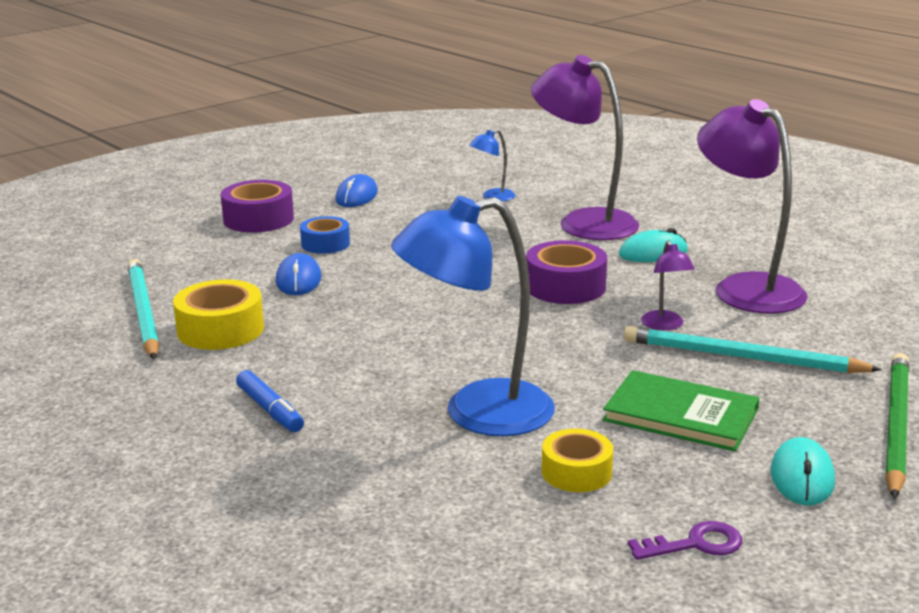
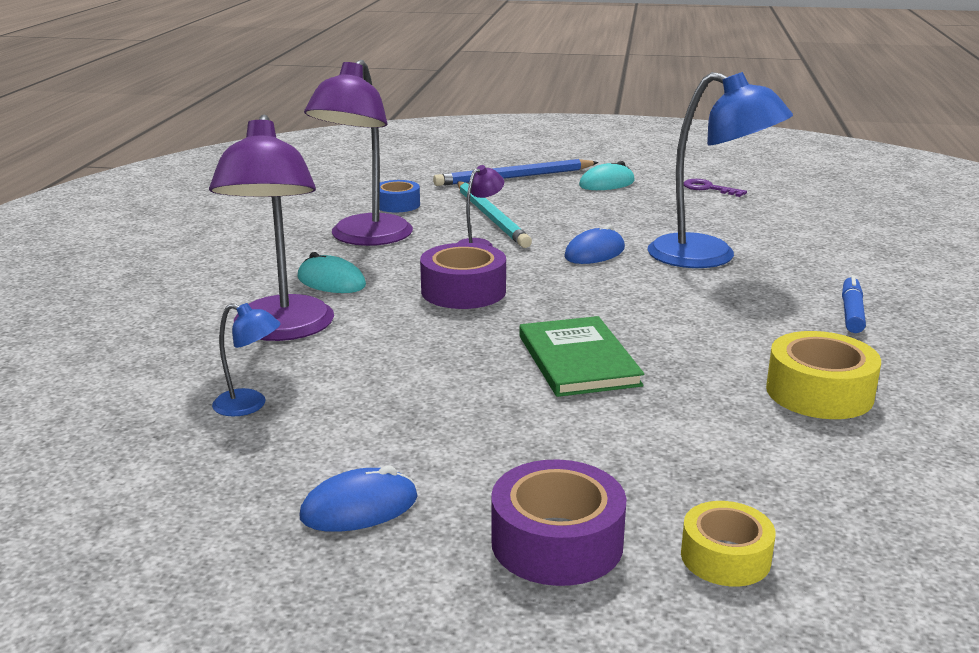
camera: 130 degrees left, 0 degrees up
turquoise pencil [128,259,159,359] -> none
blue mouse [276,253,321,295] -> blue mouse moved to [564,224,625,264]
blue tape [300,216,350,254] -> blue tape moved to [379,180,420,212]
yellow tape [542,429,613,492] -> yellow tape moved to [681,501,776,587]
green book [603,370,759,451] -> green book moved to [519,316,644,397]
green pencil [885,353,909,499] -> blue pencil [433,159,598,186]

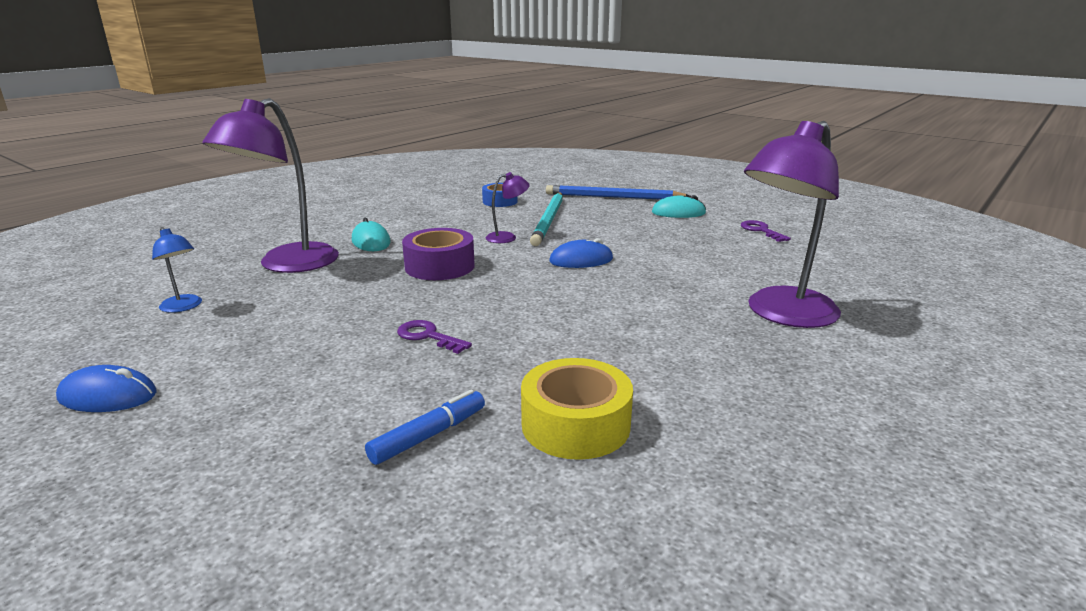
camera: 30 degrees right, 0 degrees up
purple lamp [304,60,413,246] -> purple lamp moved to [744,121,841,328]
purple tape [491,459,627,586] -> none
green book [519,316,644,397] -> purple key [397,320,472,354]
blue lamp [647,72,793,268] -> none
yellow tape [681,501,776,587] -> none
blue marker [842,275,866,333] -> blue marker moved to [365,390,485,465]

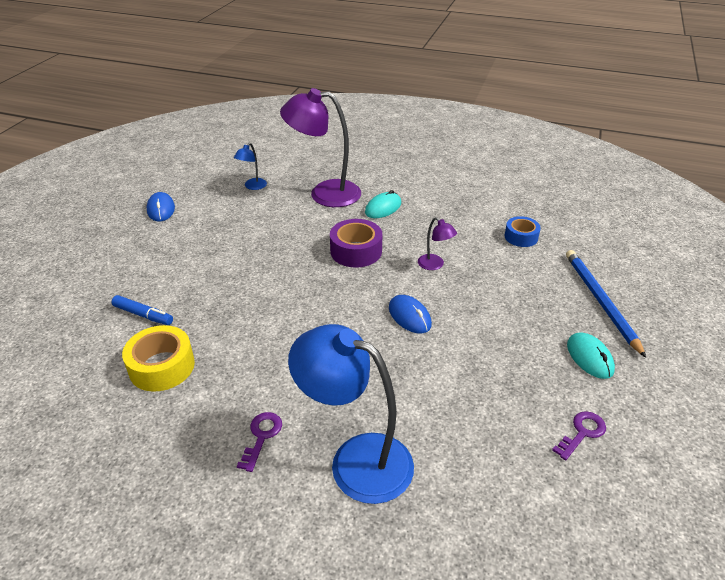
camera: 70 degrees right, 15 degrees up
purple key [397,320,472,354] -> purple key moved to [237,412,282,472]
turquoise pencil [530,192,563,246] -> none
purple lamp [744,121,841,328] -> blue lamp [288,324,414,504]

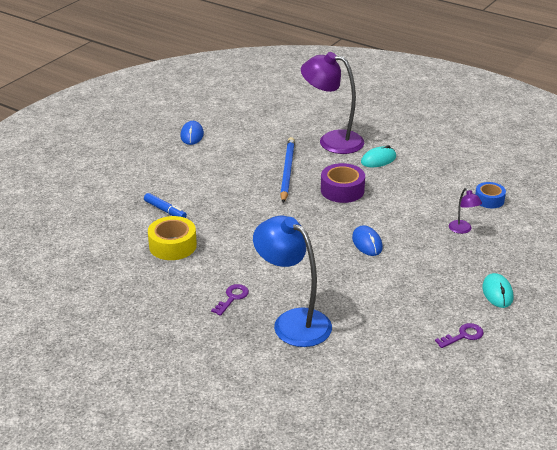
camera: 15 degrees right, 5 degrees down
blue lamp [234,143,267,190] -> none
purple lamp [418,217,457,270] -> purple lamp moved to [449,188,482,234]
blue pencil [566,250,646,358] -> blue pencil moved to [280,137,295,203]

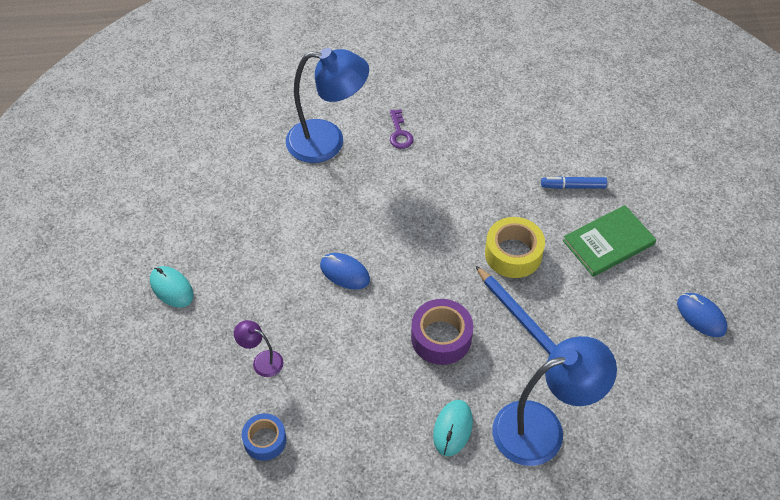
camera: 140 degrees right, 20 degrees up
yellow tape [148,216,197,260] -> yellow tape moved to [485,217,545,278]
purple lamp [301,52,364,154] -> blue lamp [492,336,617,466]
purple key [435,323,484,348] -> none
none -> green book [563,205,656,277]

